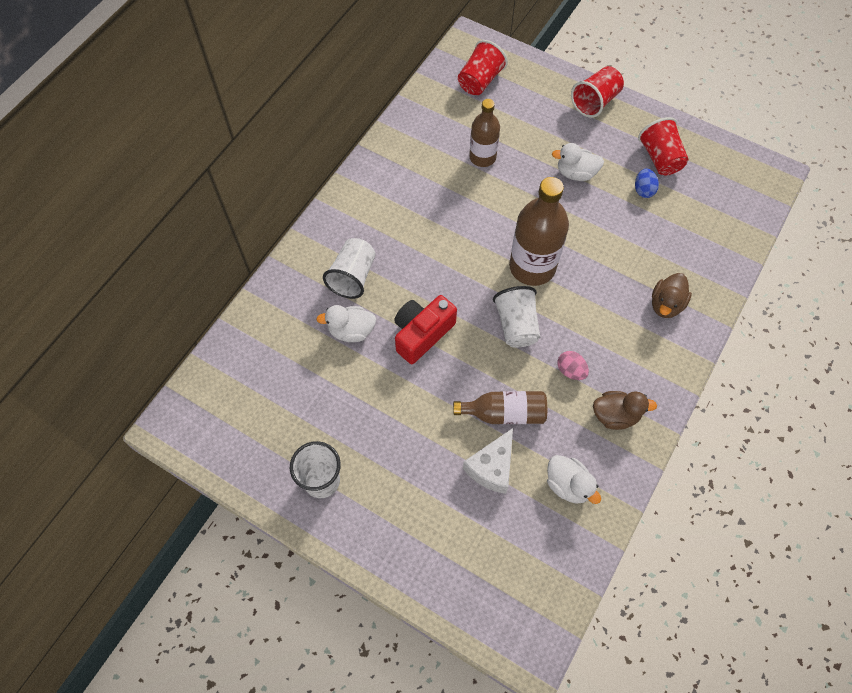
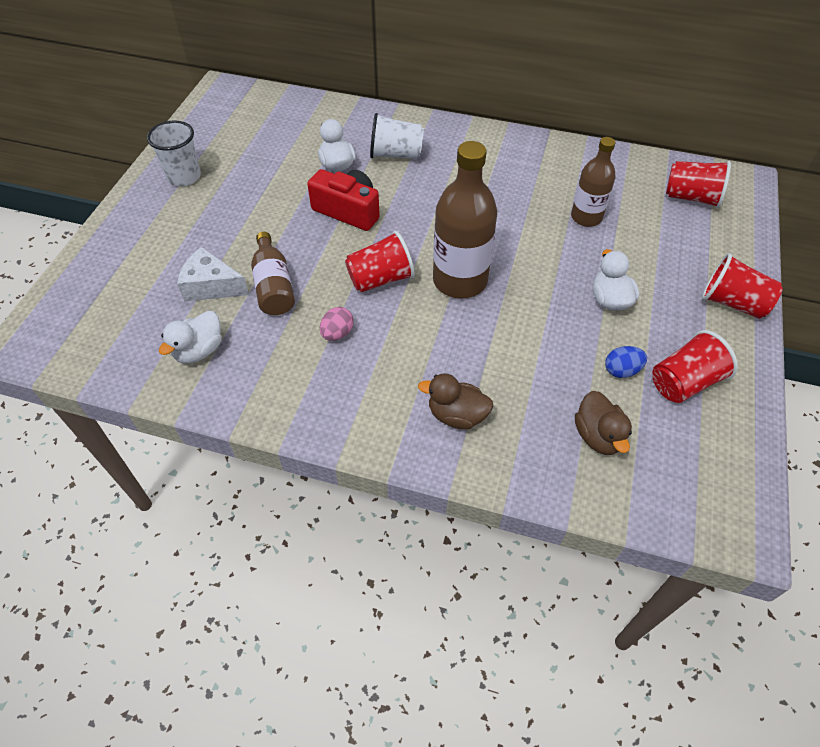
camera: 75 degrees right, 10 degrees down
white cup [493,286,540,348] -> red cup [345,231,415,292]
brown duck [593,391,657,430] -> brown duck moved to [575,391,632,455]

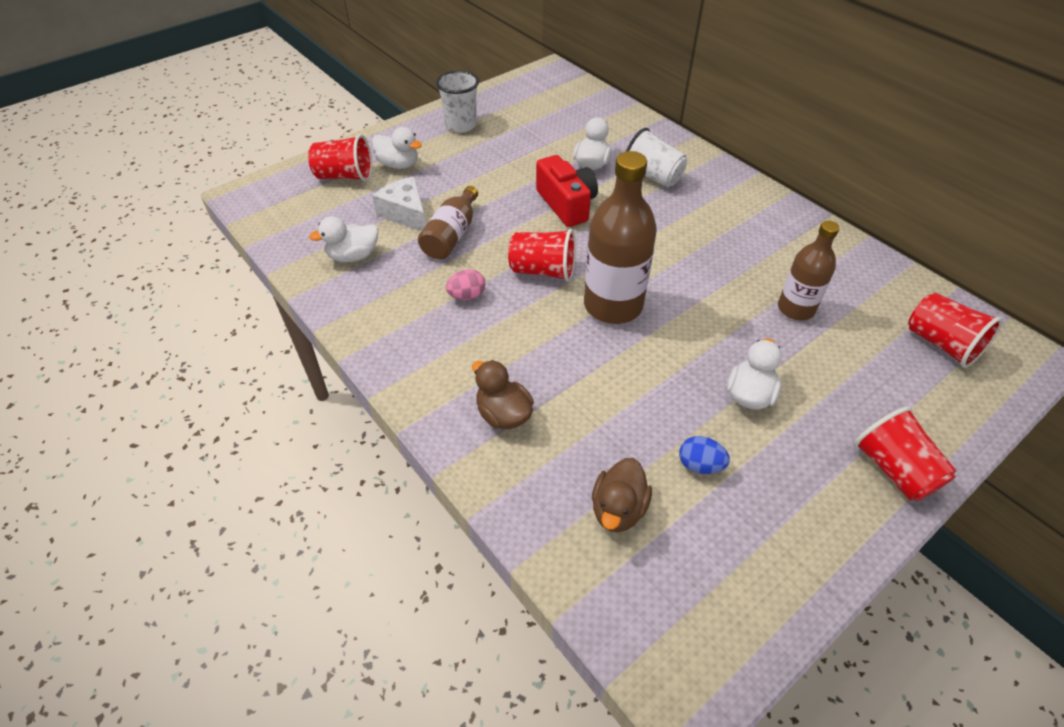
camera: 35 degrees right, 5 degrees down
red cup [652,330,738,403] -> red cup moved to [308,134,372,182]
none -> white duck [372,127,422,169]

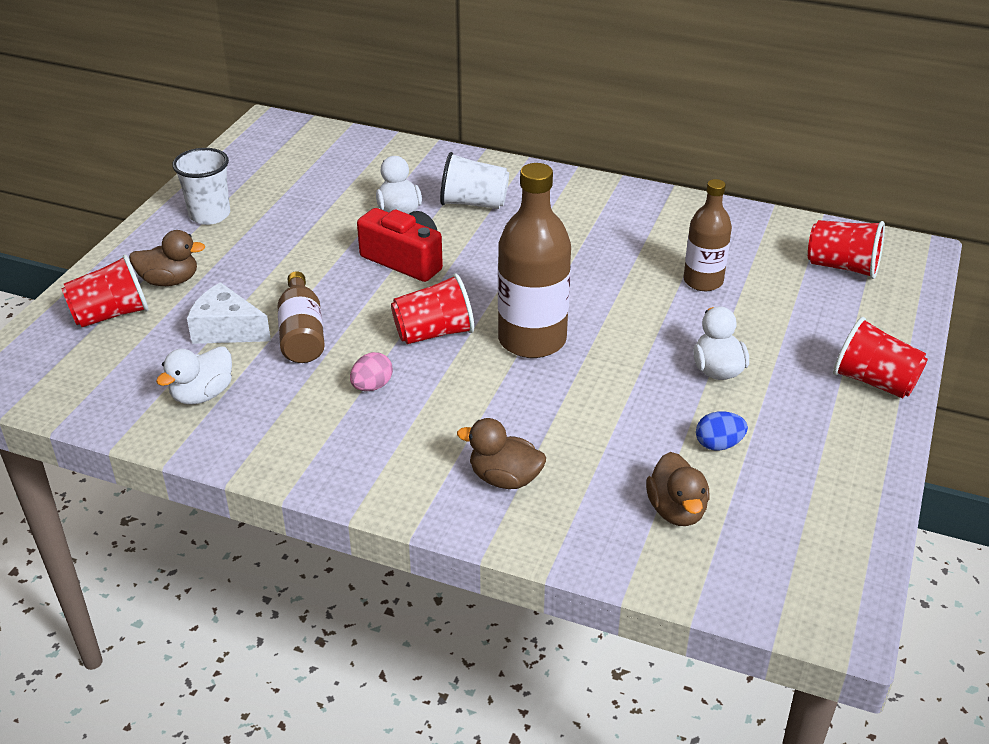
camera: 30 degrees left, 10 degrees down
white duck [372,127,422,169] -> brown duck [129,230,205,286]

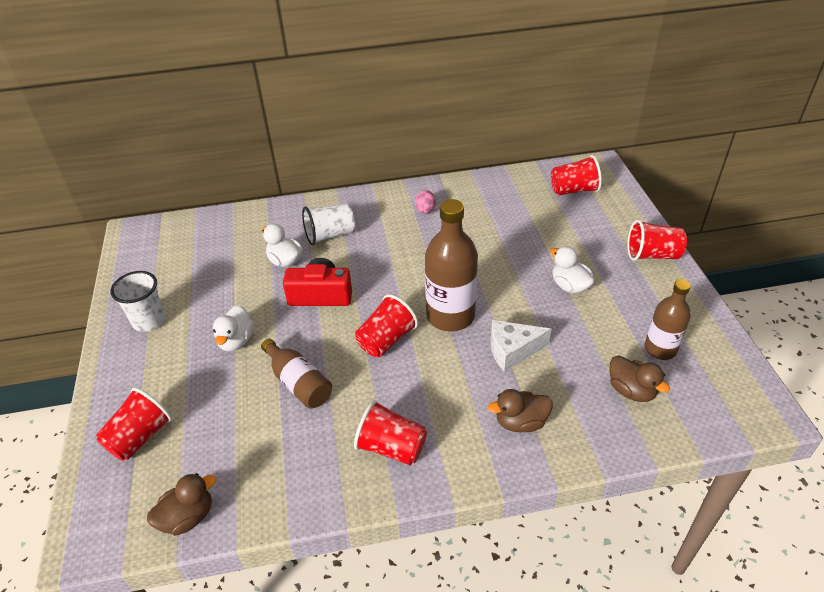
camera: 30 degrees left, 5 degrees up
brown duck [129,230,205,286] -> brown duck moved to [147,473,216,535]
white duck [156,346,232,405] -> white duck moved to [213,305,254,351]
white cheese [187,282,271,344] -> white cheese moved to [491,320,551,372]
pink egg [350,352,393,391] -> pink egg moved to [415,190,436,214]
brown bottle [684,179,732,291] -> brown bottle moved to [644,280,691,360]
blue egg [696,411,748,451] -> none
none -> red cup [354,400,427,465]

